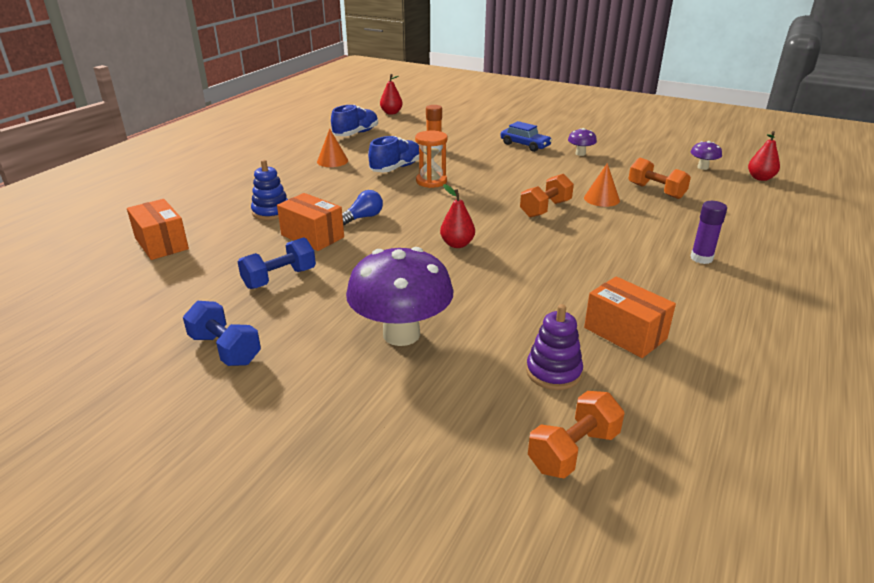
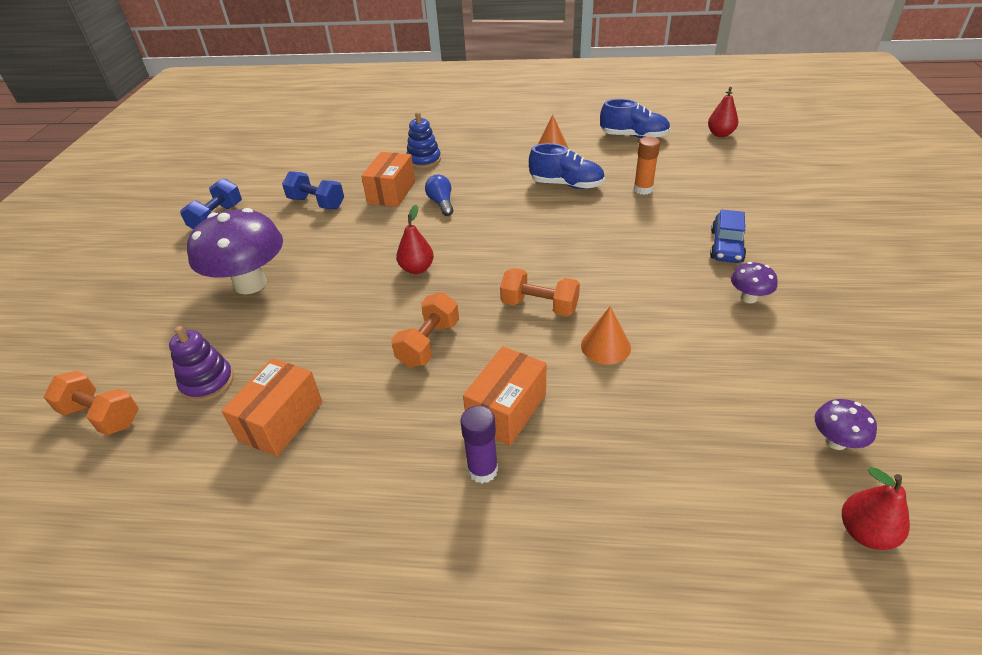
camera: 70 degrees right, 10 degrees up
orange box [127,199,189,260] -> orange box moved to [463,346,546,446]
blue light bulb [342,190,383,225] -> blue light bulb turned 135 degrees counterclockwise [425,175,453,216]
orange hourglass [415,131,447,188] -> none
orange dumbbell [628,158,691,199] -> orange dumbbell moved to [391,292,459,367]

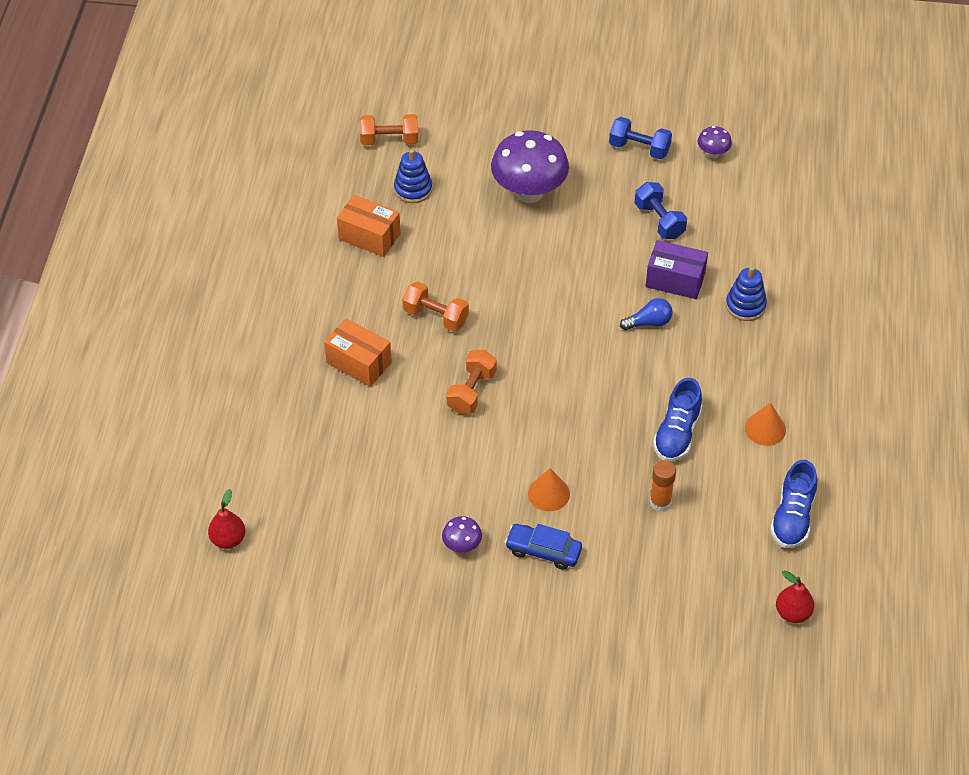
camera: 90 degrees right, 10 degrees up
orange dumbbell [43,371,139,436] -> orange dumbbell turned 60 degrees clockwise [360,114,418,145]
purple stacking toy [169,326,234,402] -> blue stacking toy [394,149,432,203]
blue dumbbell [282,171,344,209] -> blue dumbbell turned 60 degrees counterclockwise [635,182,687,239]
orange box [361,152,415,207] -> purple box [646,240,708,299]
red pear [397,205,434,274] -> none
purple glue stick [460,406,498,483] -> none
orange cone [581,306,631,364] -> orange cone moved to [528,468,570,511]
purple mushroom [815,399,877,450] -> purple mushroom moved to [698,126,732,158]

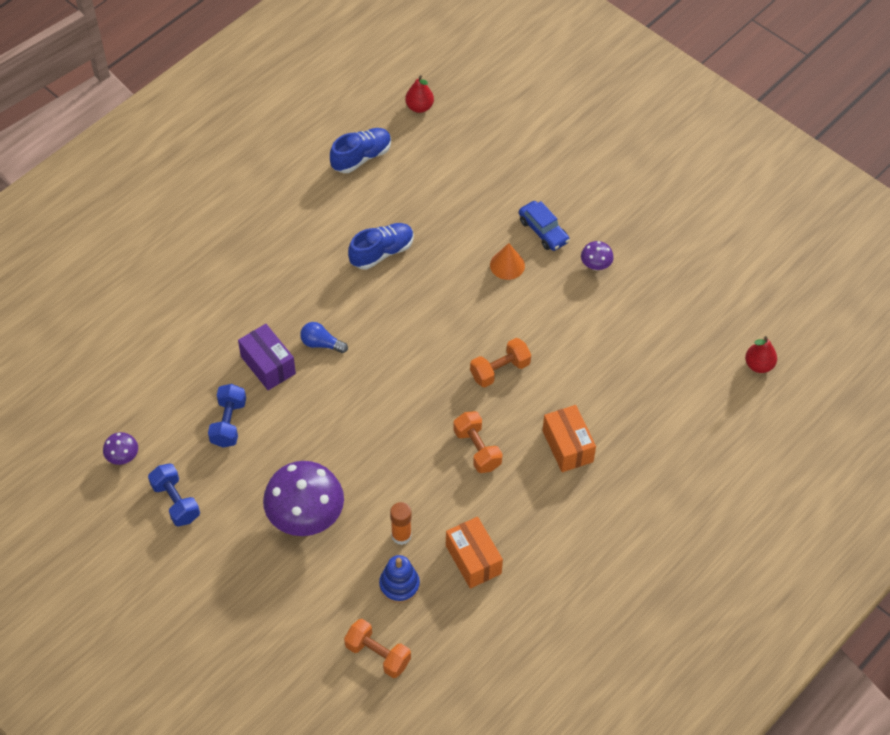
camera: 145 degrees left, 5 degrees up
orange glue stick [650,460,676,512] -> orange glue stick moved to [390,502,412,545]
blue stacking toy [726,266,767,321] -> none
orange cone [745,403,786,446] -> none

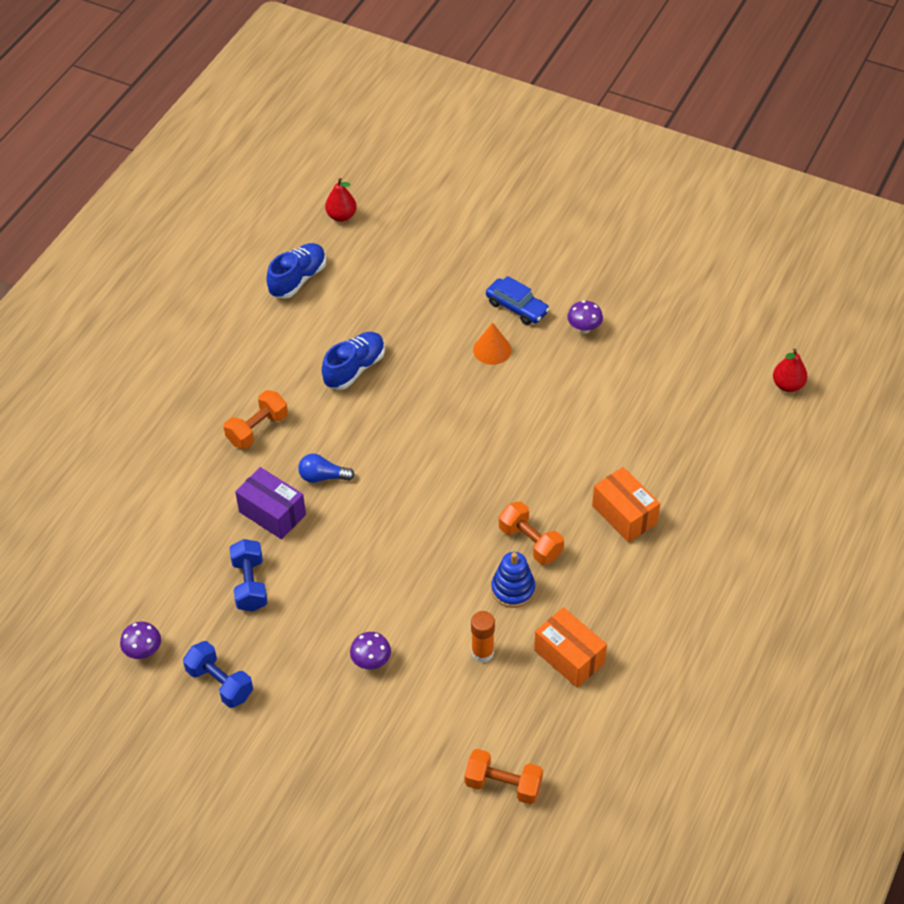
camera: 15 degrees left, 5 degrees down
purple mushroom [263,461,344,536] -> purple mushroom [350,632,391,669], size x0.45
blue stacking toy [379,555,420,604] -> blue stacking toy moved to [491,552,535,608]
orange dumbbell [470,338,531,387] -> orange dumbbell moved to [224,390,288,449]

